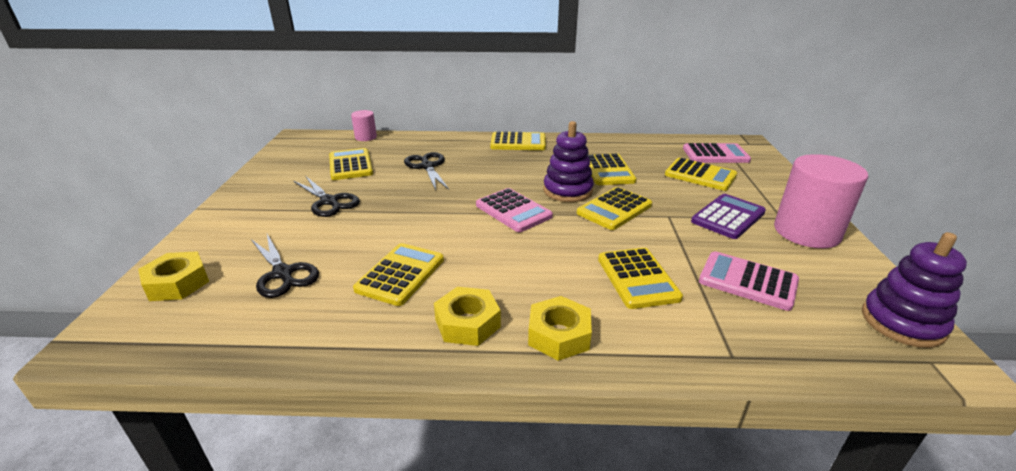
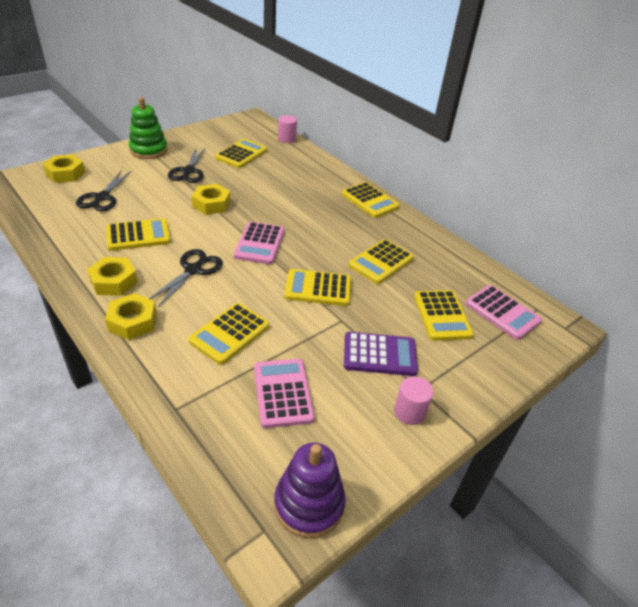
camera: 45 degrees right, 10 degrees up
black scissors [404,152,449,190] -> black scissors moved to [149,249,223,307]
purple stacking toy [543,121,594,202] -> none
pink cylinder [774,154,868,248] -> pink cylinder [394,376,434,425], size x0.49
none -> green stacking toy [129,97,168,159]
none -> yellow nut [192,184,231,215]

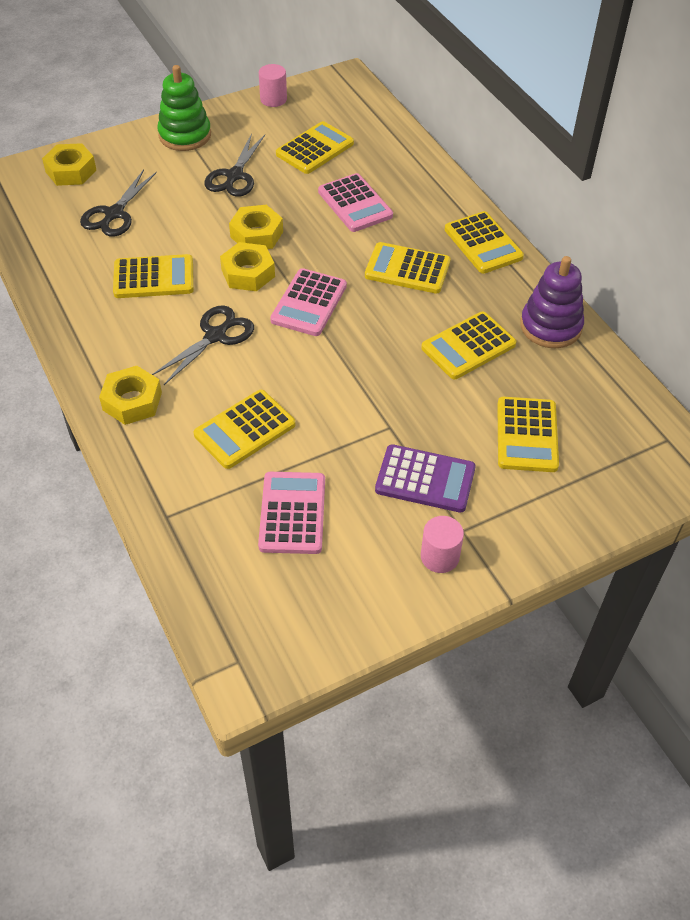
camera: 15 degrees right, 10 degrees up
yellow nut [87,257,138,296] -> yellow nut moved to [220,242,275,291]
purple stacking toy [274,443,346,538] -> purple stacking toy moved to [520,256,584,348]
pink cylinder [278,115,297,143] -> pink cylinder moved to [259,64,287,107]
yellow calculator [284,269,351,306] -> yellow calculator moved to [365,242,451,293]
pink calculator [466,285,542,340] -> pink calculator moved to [318,173,393,232]

